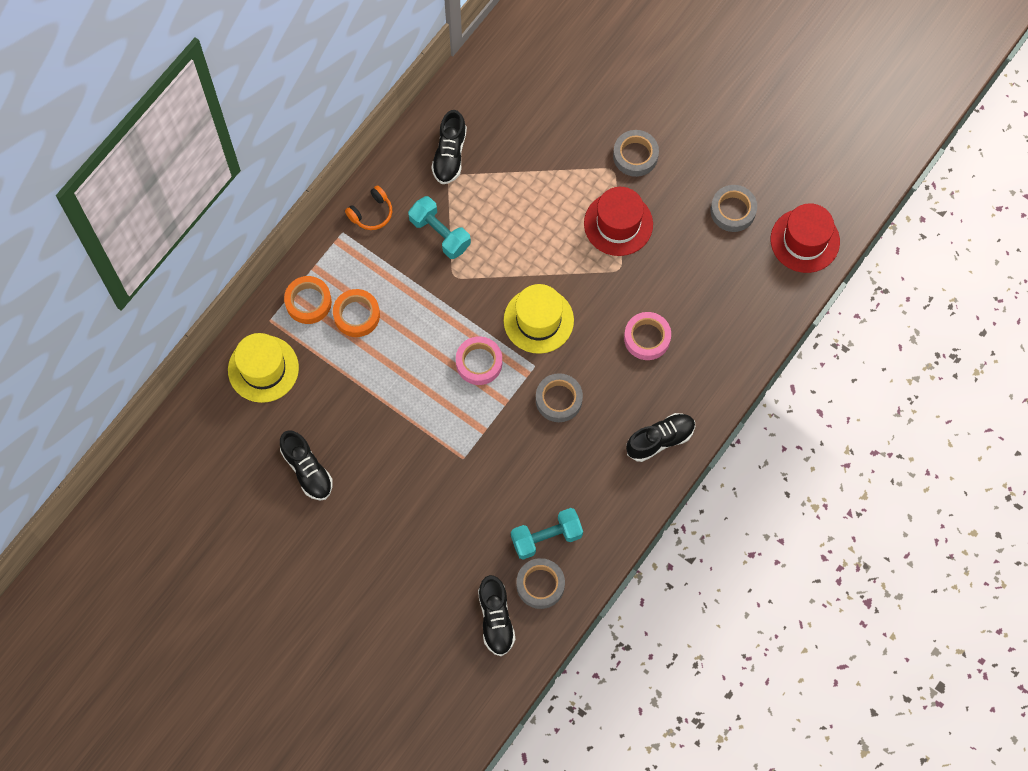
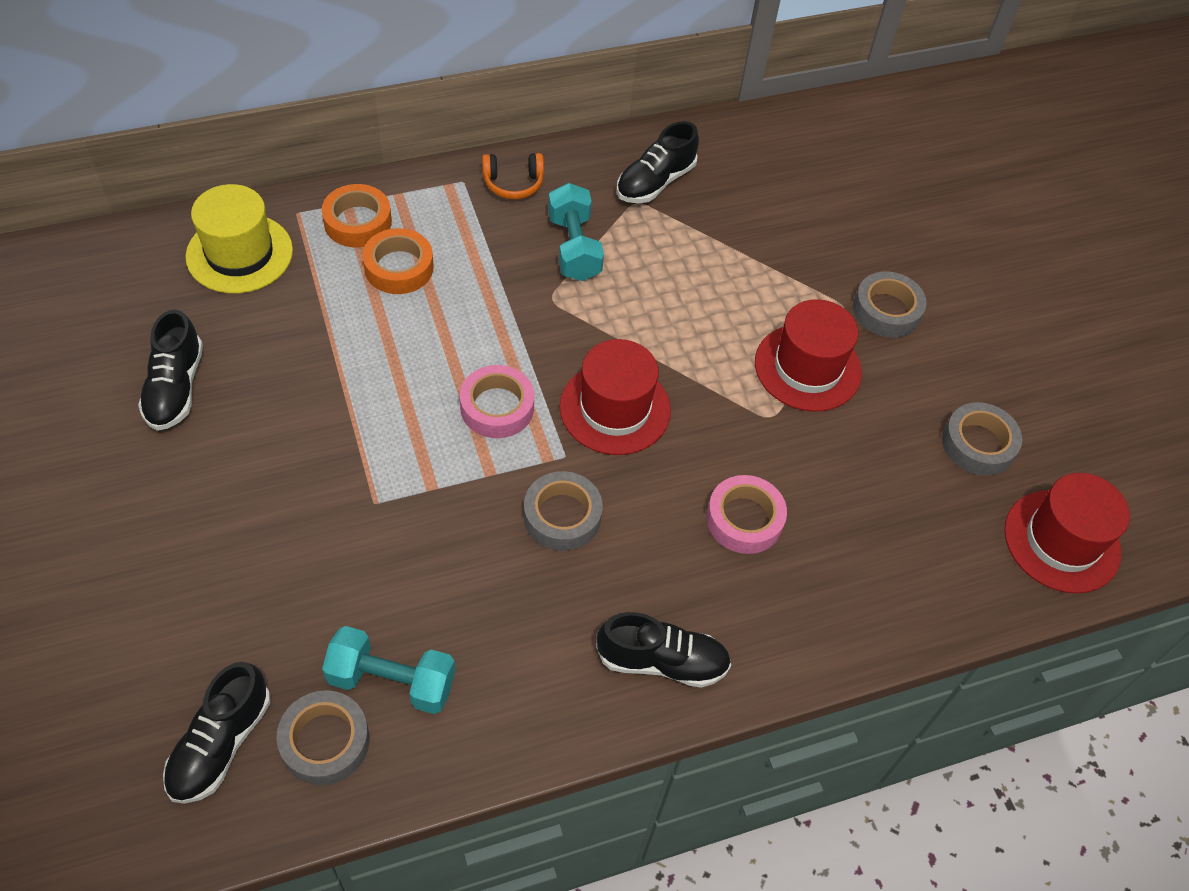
camera: 30 degrees right, 15 degrees down
yellow hat [504,284,574,354] -> red hat [560,339,671,455]

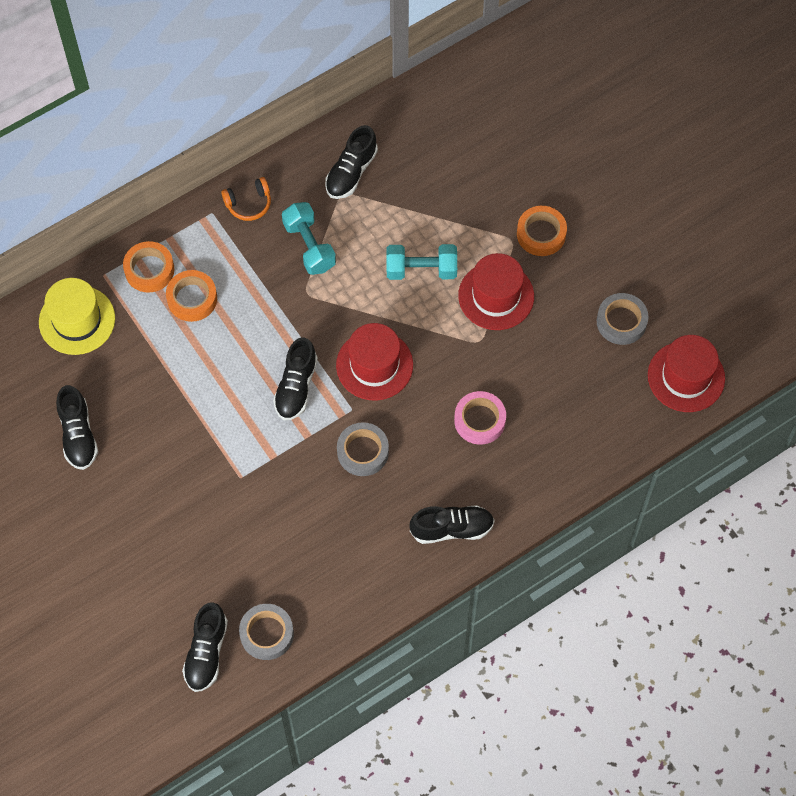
camera: 10 degrees left, 10 degrees up
turquoise dumbbell [322,626,455,714] -> turquoise dumbbell moved to [386,244,457,280]
pink tape [460,365,535,438] -> black shoe [273,337,318,420]
grey tape [853,271,926,338] -> orange tape [517,206,567,256]

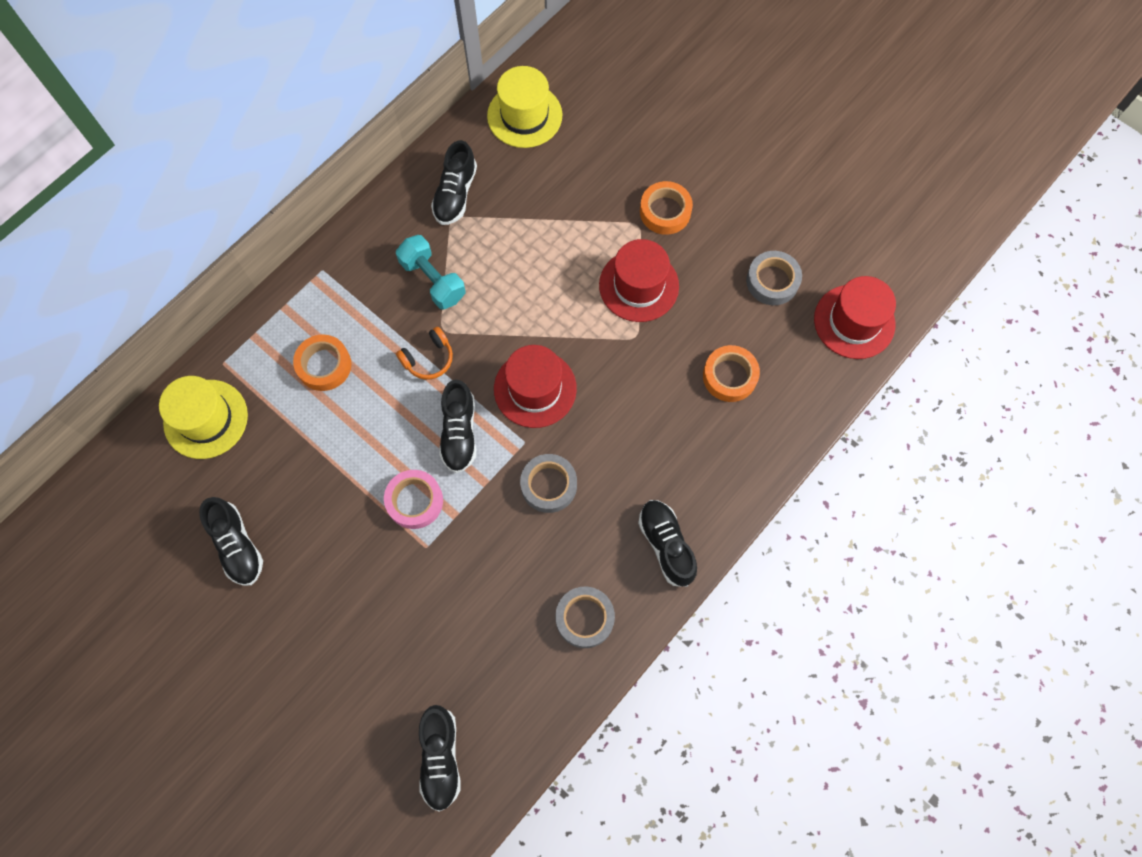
camera: 15 degrees left, 5 degrees up
orange tape [123,241,174,293] -> orange tape moved to [703,345,760,402]
orange headphones [221,177,271,221] -> orange headphones moved to [396,327,453,380]
grey tape [239,604,294,660] -> grey tape moved to [555,586,615,648]
turquoise dumbbell [386,244,457,280] -> none
black shoe [409,505,495,544] -> black shoe turned 90 degrees counterclockwise [638,500,697,587]
pink tape [454,391,506,445] -> pink tape moved to [384,470,443,529]
none -> yellow hat [487,66,562,148]

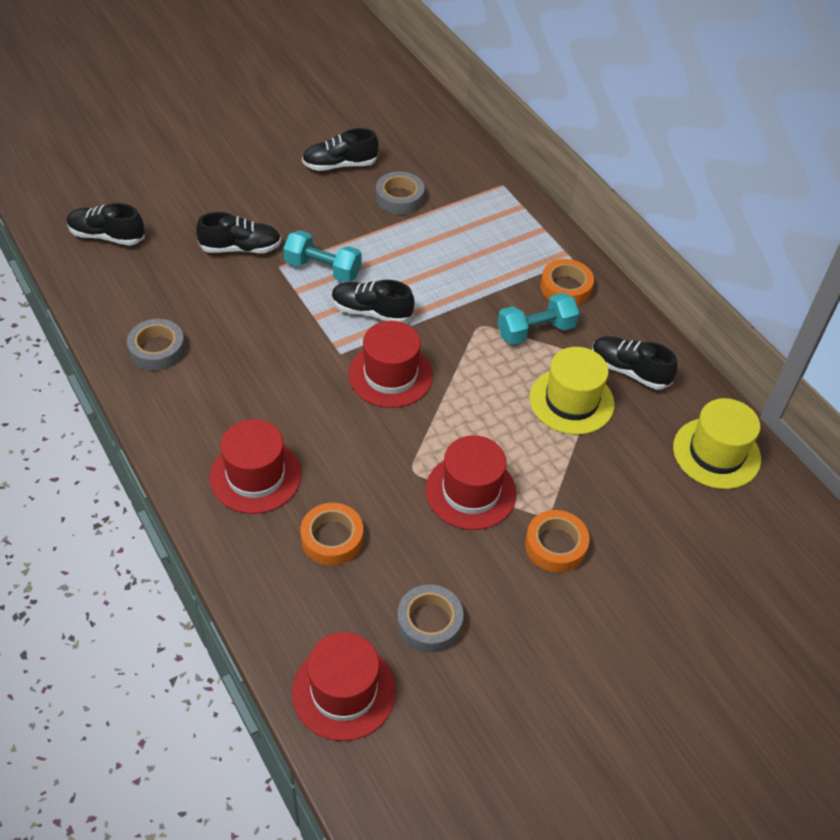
camera: 105 degrees right, 20 degrees down
yellow hat [159,376,248,459] -> yellow hat moved to [529,347,615,435]
orange tape [293,334,352,391] -> orange tape moved to [540,259,594,306]
pink tape [384,470,443,529] -> turquoise dumbbell [283,230,362,282]
orange headphones [396,327,453,380] -> none
grey tape [520,454,577,513] -> grey tape moved to [376,172,425,215]
black shoe [638,500,697,587] -> black shoe moved to [196,212,281,253]
none -> red hat [210,419,302,514]

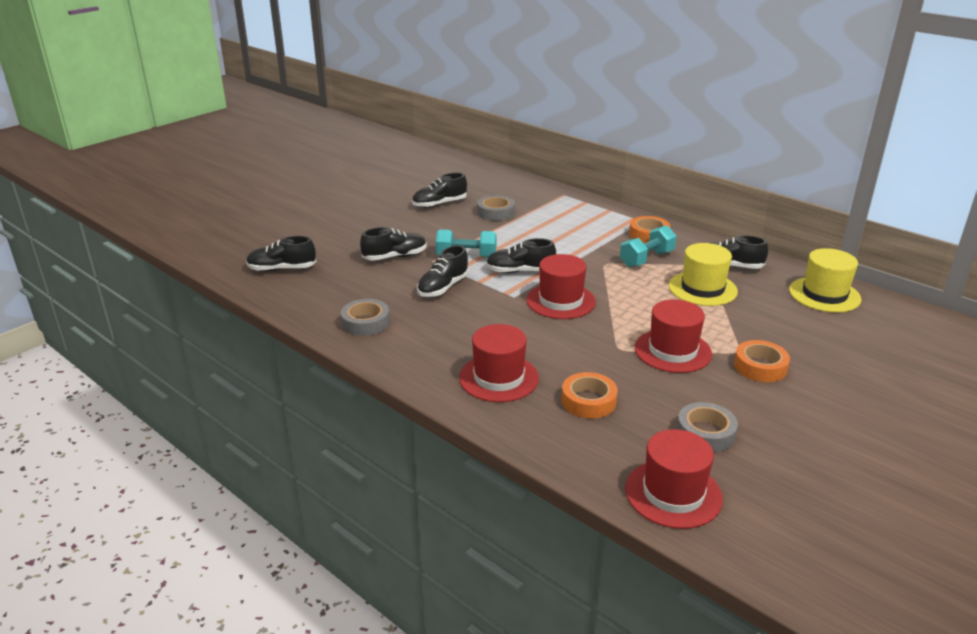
camera: 15 degrees left, 20 degrees down
none -> black shoe [417,245,469,297]

